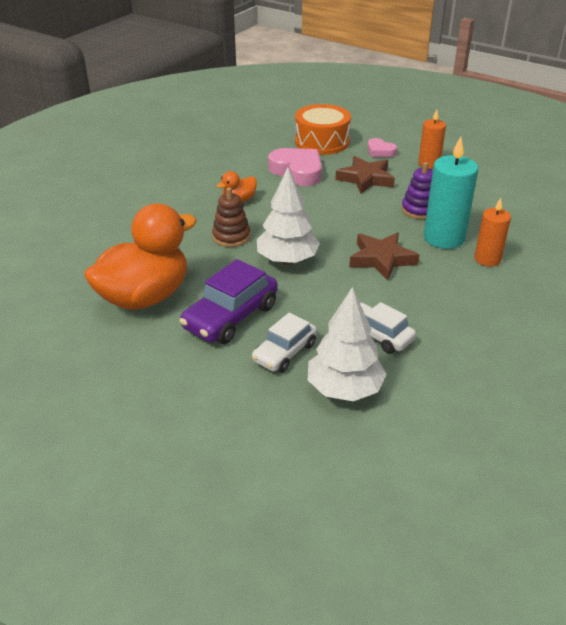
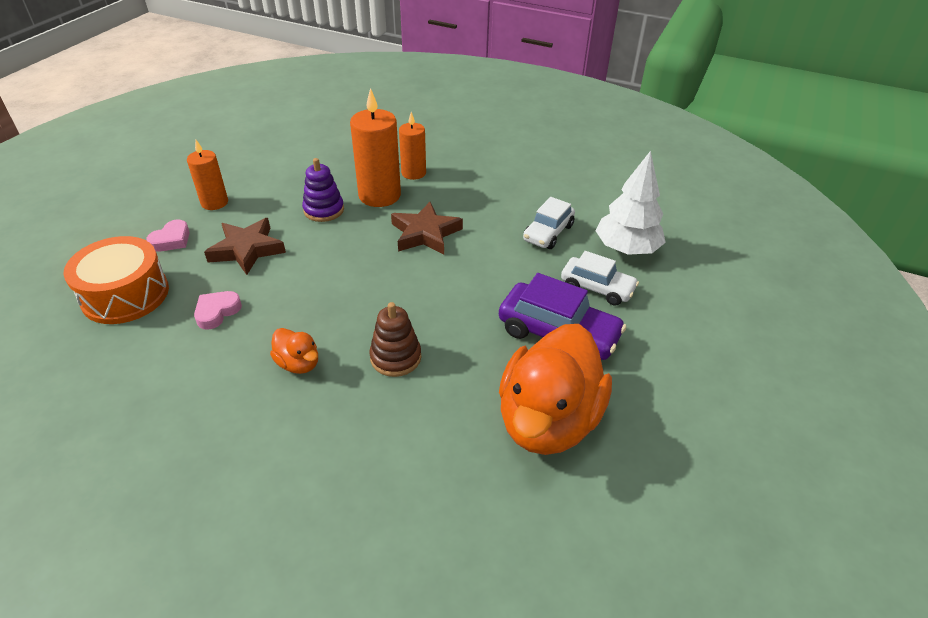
camera: 100 degrees left, 5 degrees up
orange duck [84,203,197,310] -> orange duck turned 105 degrees counterclockwise [499,324,612,455]
white tree [257,168,320,264] -> none
pink heart [268,148,322,186] -> pink heart [194,291,242,330], size x0.55
turquoise candle [424,137,478,249] -> orange candle [350,88,401,207]

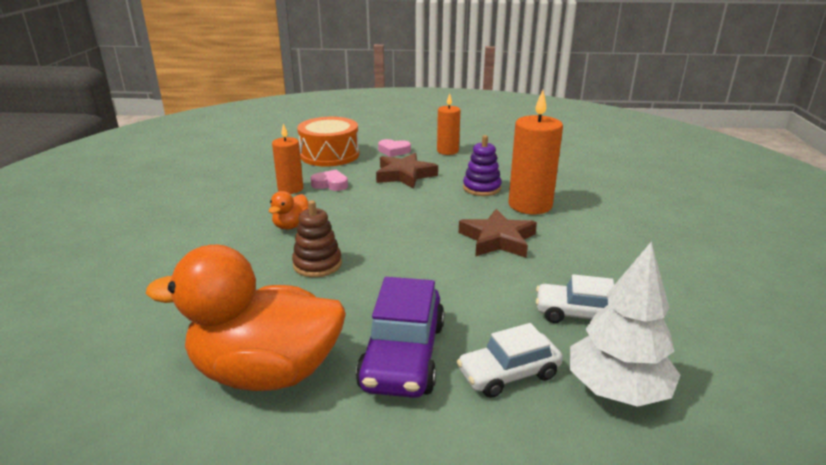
camera: 70 degrees right, 15 degrees down
orange candle [399,112,426,180] -> orange candle moved to [272,123,303,194]
white car [561,251,639,306] -> white car turned 60 degrees clockwise [457,323,563,398]

